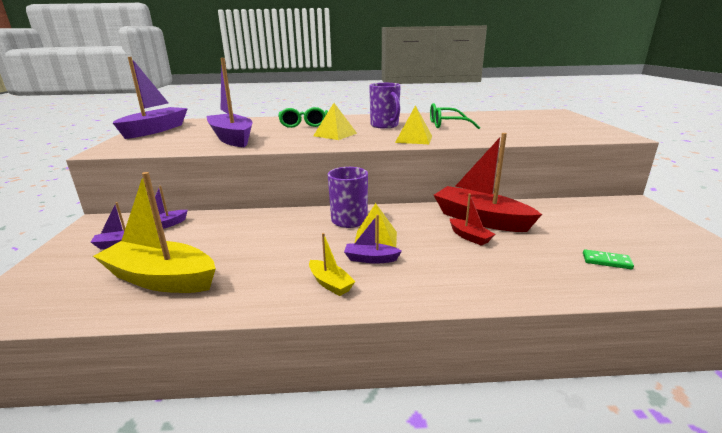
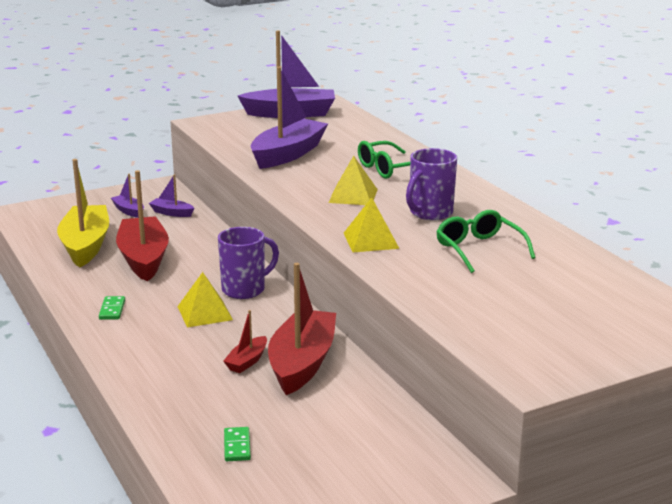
camera: 65 degrees right, 0 degrees up
yellow boat [309,233,355,296] -> green domino [99,296,125,320]
purple boat [344,215,402,263] -> none
none -> red boat [116,170,169,281]

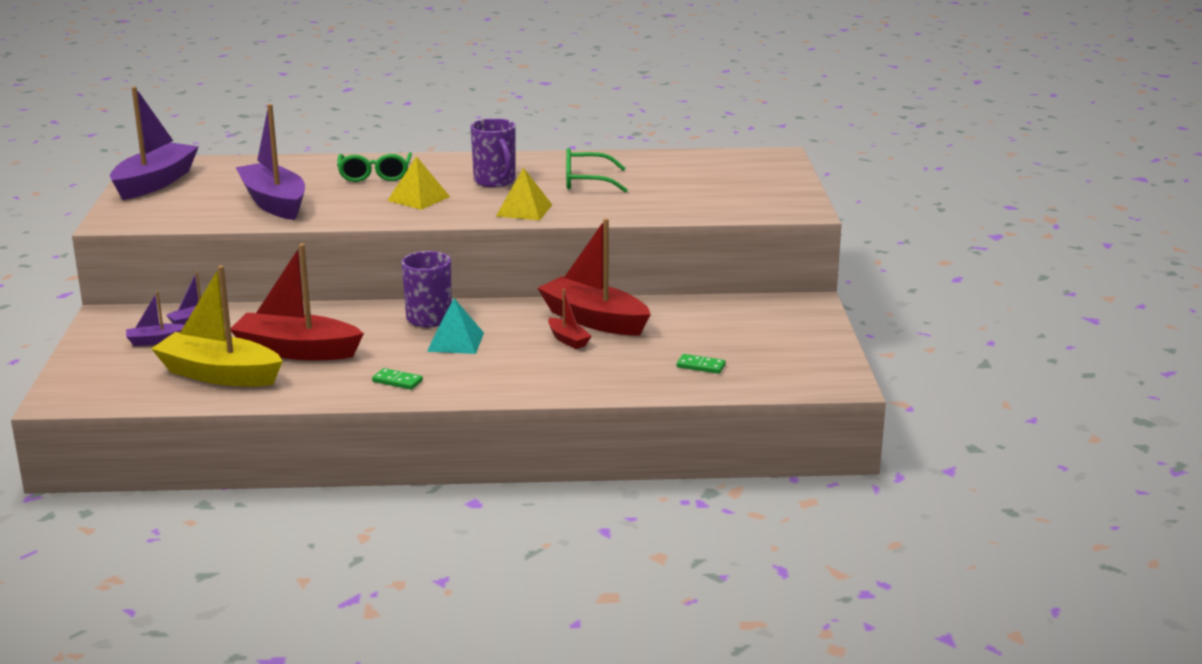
camera: 65 degrees left, 0 degrees up
yellow pyramid [177,272,233,327] -> turquoise pyramid [427,298,484,354]

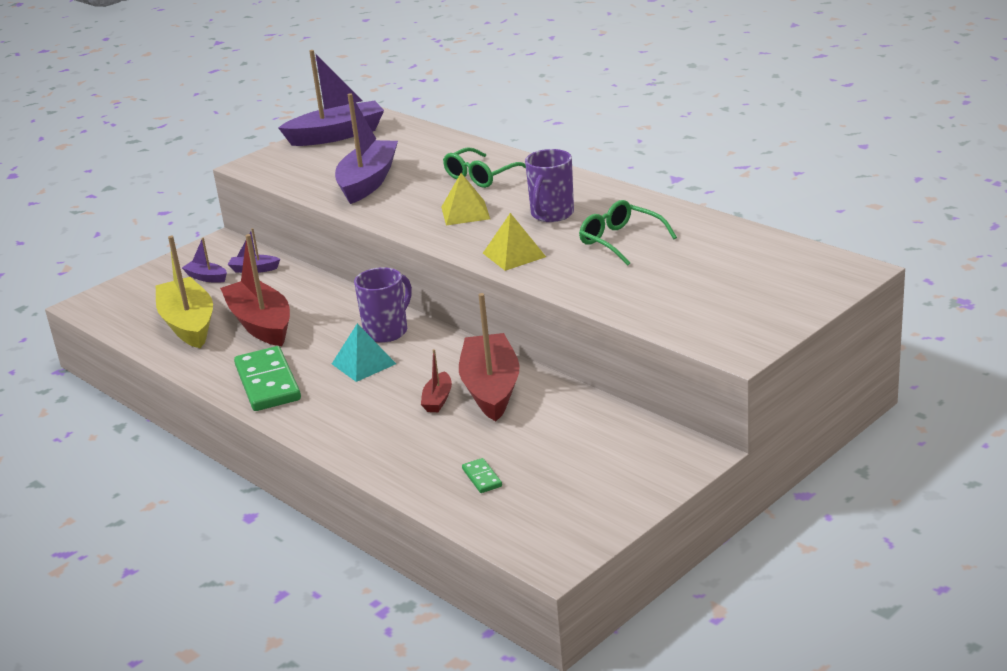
camera: 50 degrees right, 5 degrees up
green domino [372,368,423,390] -> green domino [234,346,301,411], size x2.26

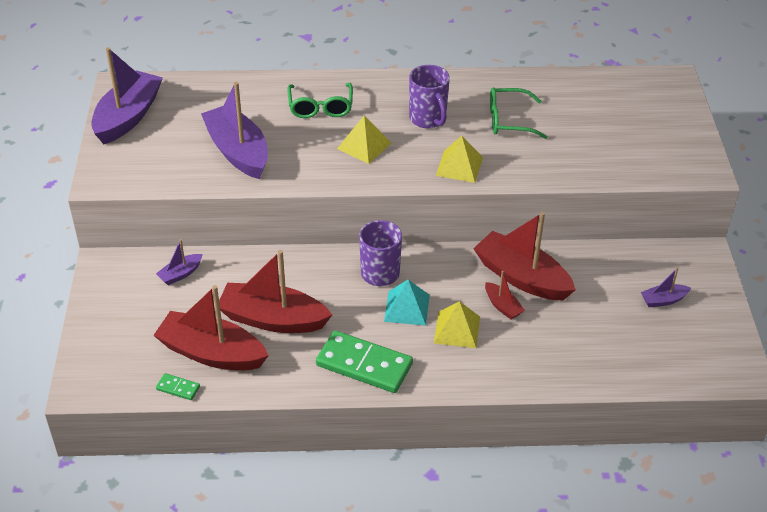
camera: 50 degrees left, 15 degrees up
yellow boat [156,236,213,348] -> red boat [153,285,269,370]
purple boat [182,238,227,283] -> purple boat moved to [641,267,691,307]
green domino [462,458,502,493] -> green domino moved to [156,373,200,400]
none -> yellow pyramid [434,301,480,348]

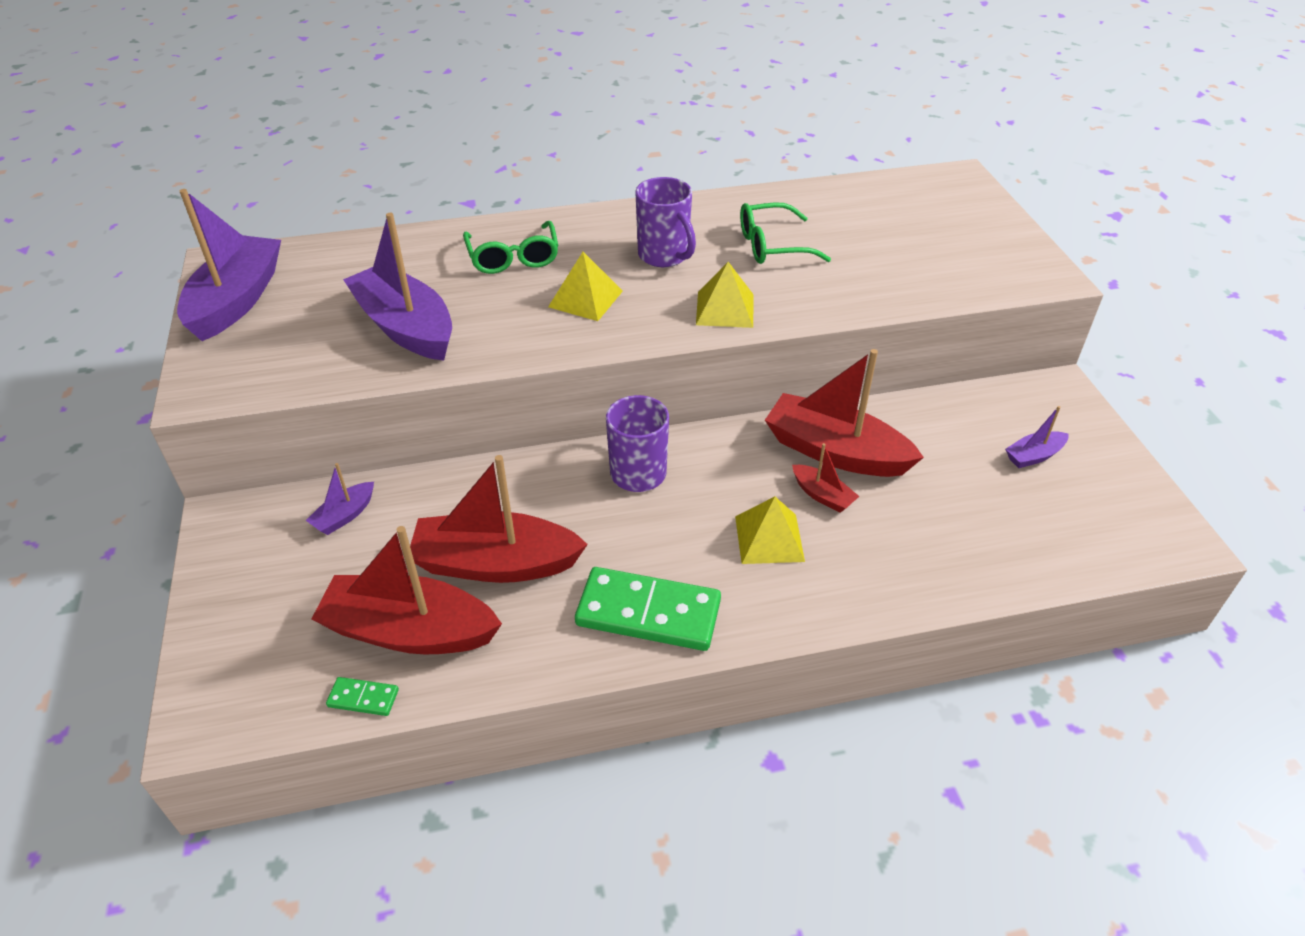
camera: 10 degrees left, 0 degrees up
turquoise pyramid [384,280,430,326] -> none

